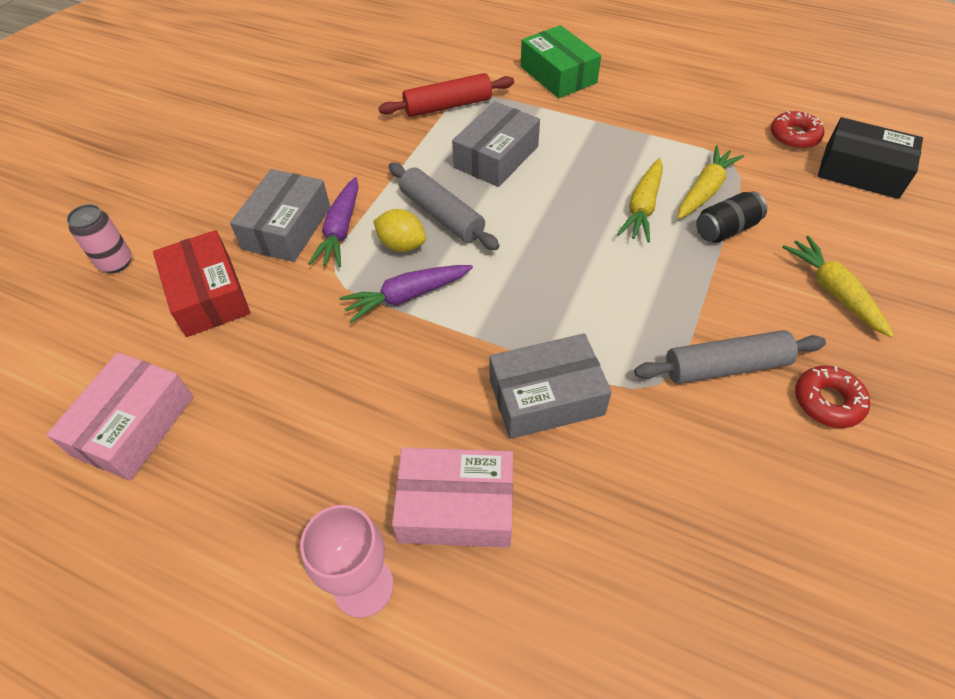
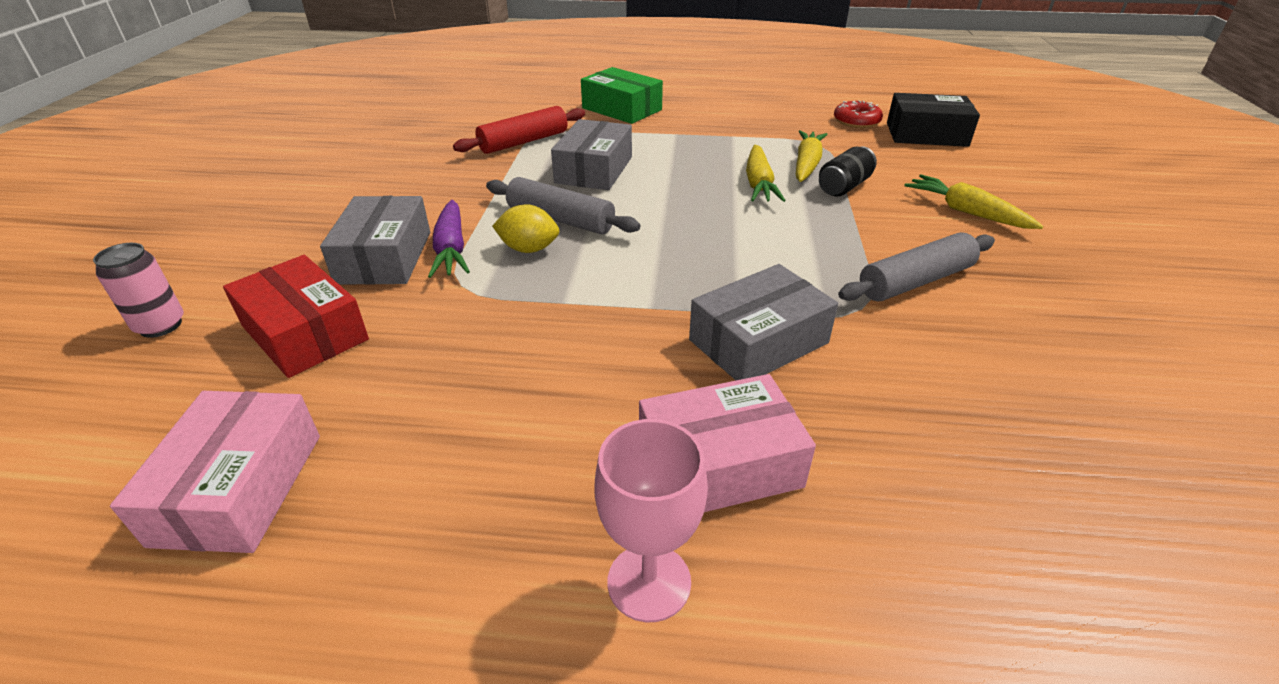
camera: 20 degrees left, 15 degrees down
purple carrot [340,265,473,323] -> none
red donut [795,366,870,428] -> none

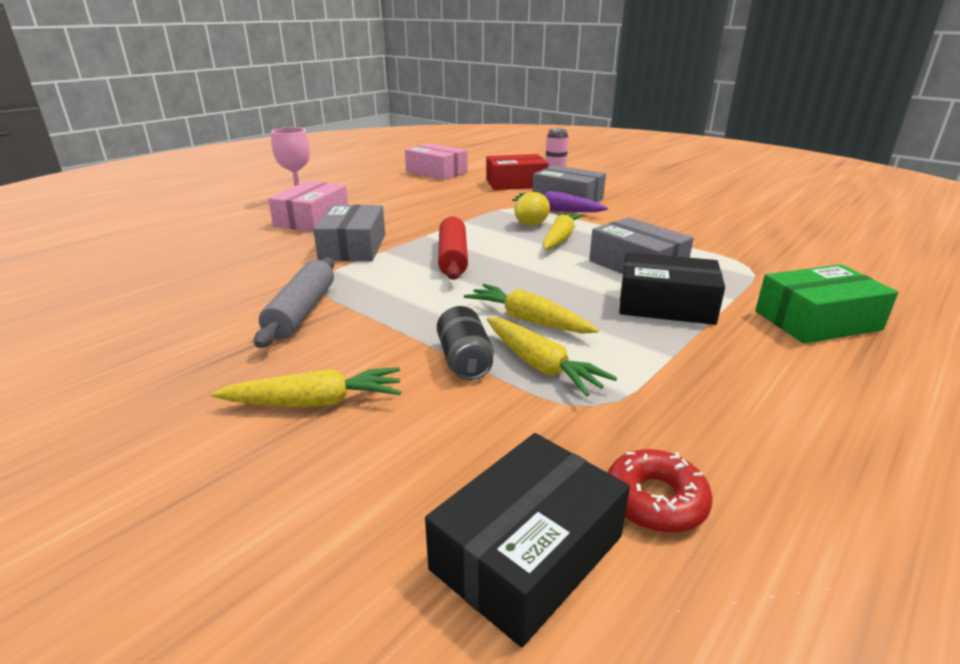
camera: 125 degrees right, 10 degrees down
red rolling pin [453,106,585,154] -> red rolling pin moved to [438,216,468,280]
grey rolling pin [486,177,640,234] -> yellow carrot [543,212,584,250]
none -> black box [619,252,725,325]

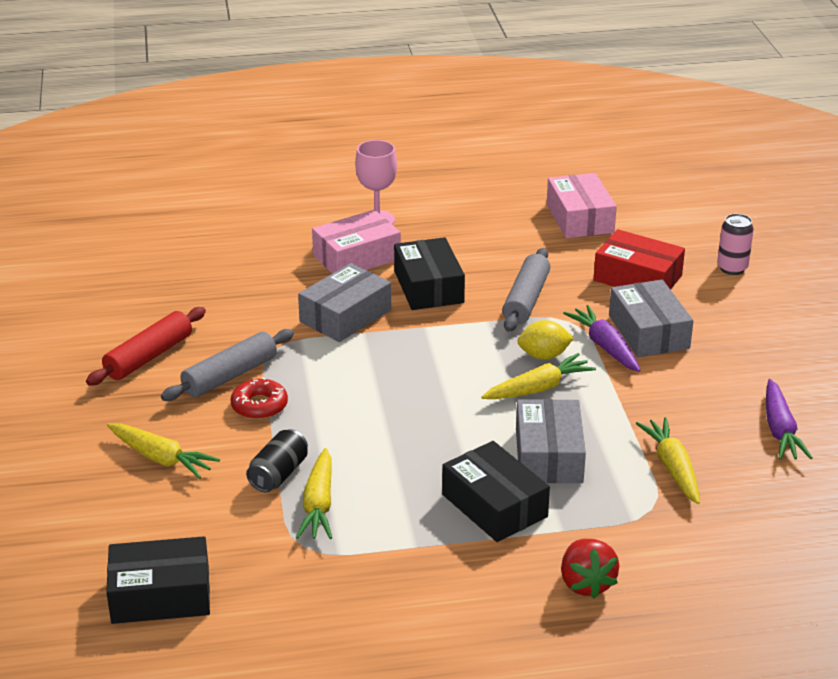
camera: 40 degrees right, 5 degrees up
red rolling pin [438,216,468,280] -> red rolling pin moved to [86,307,206,386]
yellow carrot [464,284,599,334] -> yellow carrot moved to [636,417,700,504]
red donut [607,449,713,533] -> red donut moved to [231,377,288,420]
green box [755,264,898,343] -> red strawberry [561,539,619,599]
none -> black box [394,237,465,310]
none -> grey rolling pin [502,248,550,332]
none -> purple carrot [766,379,813,460]

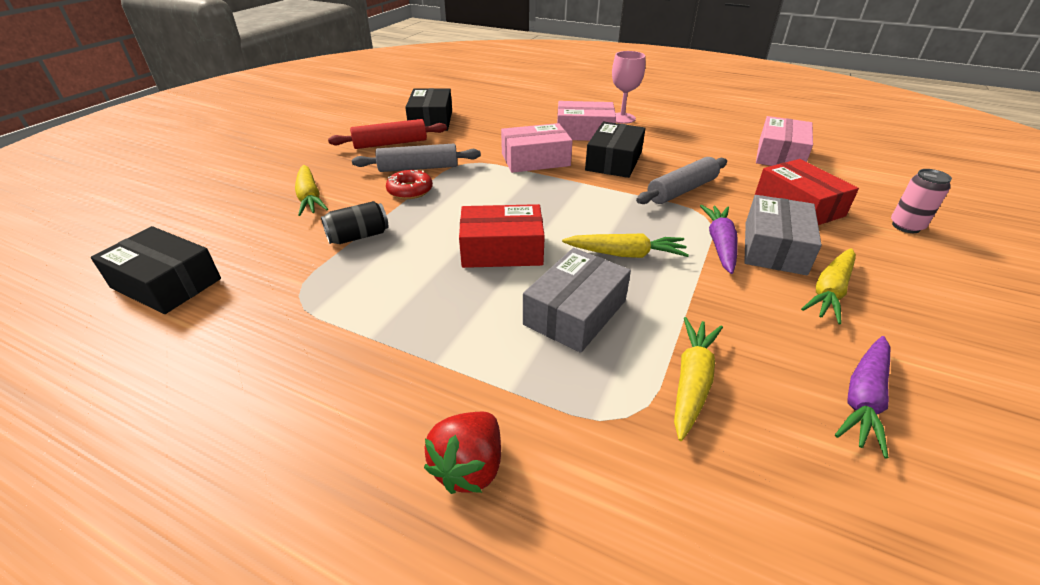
camera: 35 degrees right, 5 degrees up
yellow carrot [296,448,332,539] -> yellow carrot moved to [801,248,856,324]
grey box [298,263,391,342] -> pink box [501,123,573,173]
black box [442,441,550,542] -> black box moved to [405,88,452,131]
yellow lemon [517,320,574,360] -> none
none -> red box [459,204,545,268]

